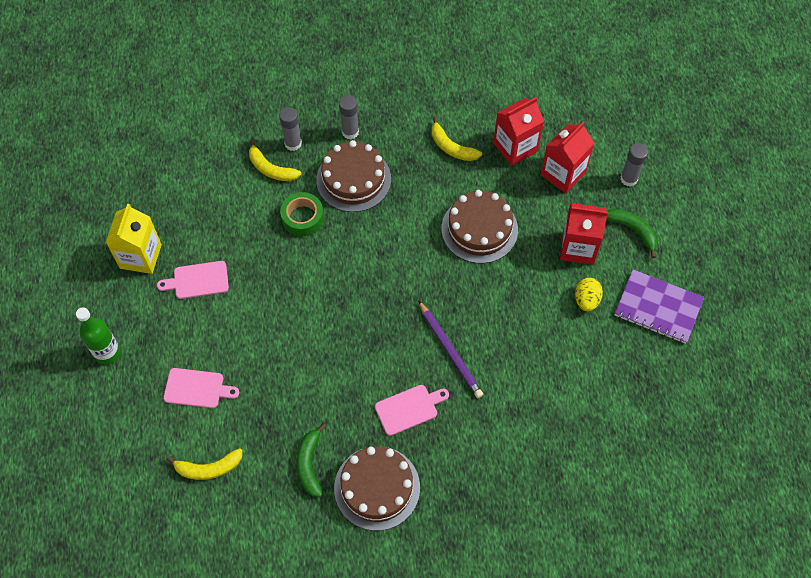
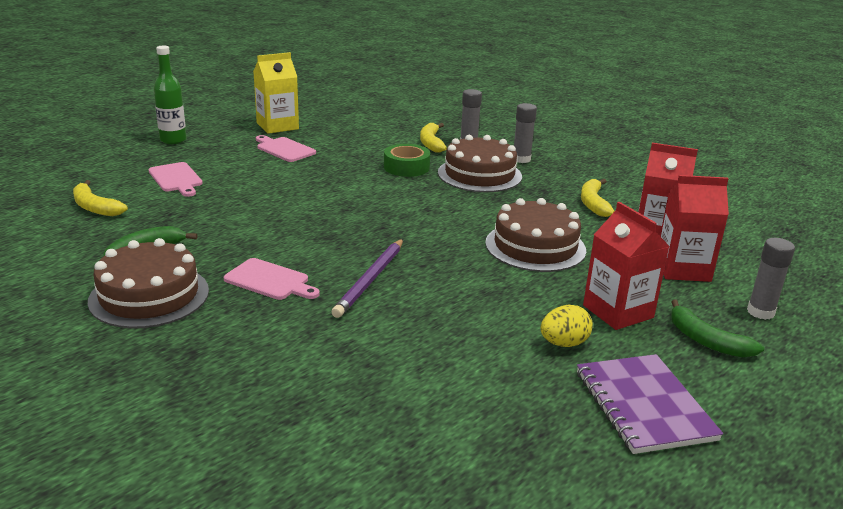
camera: 50 degrees right, 35 degrees down
green banana [606,209,657,258] -> green banana turned 135 degrees clockwise [671,299,764,358]

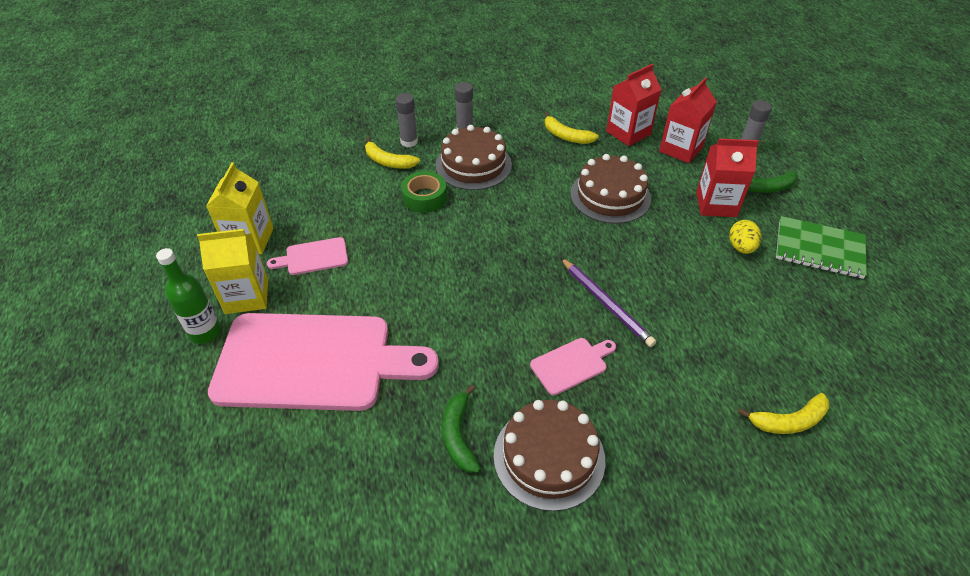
camera: 55 degrees left, 20 degrees up
yellow banana [73,180,128,216] -> yellow banana moved to [738,393,829,434]
pink cutting board [148,162,203,197] -> pink cutting board [208,313,439,411], size x2.43
purple notebook [577,354,723,454] -> green notebook [776,216,867,279]
none -> yellow carton [197,229,268,314]

